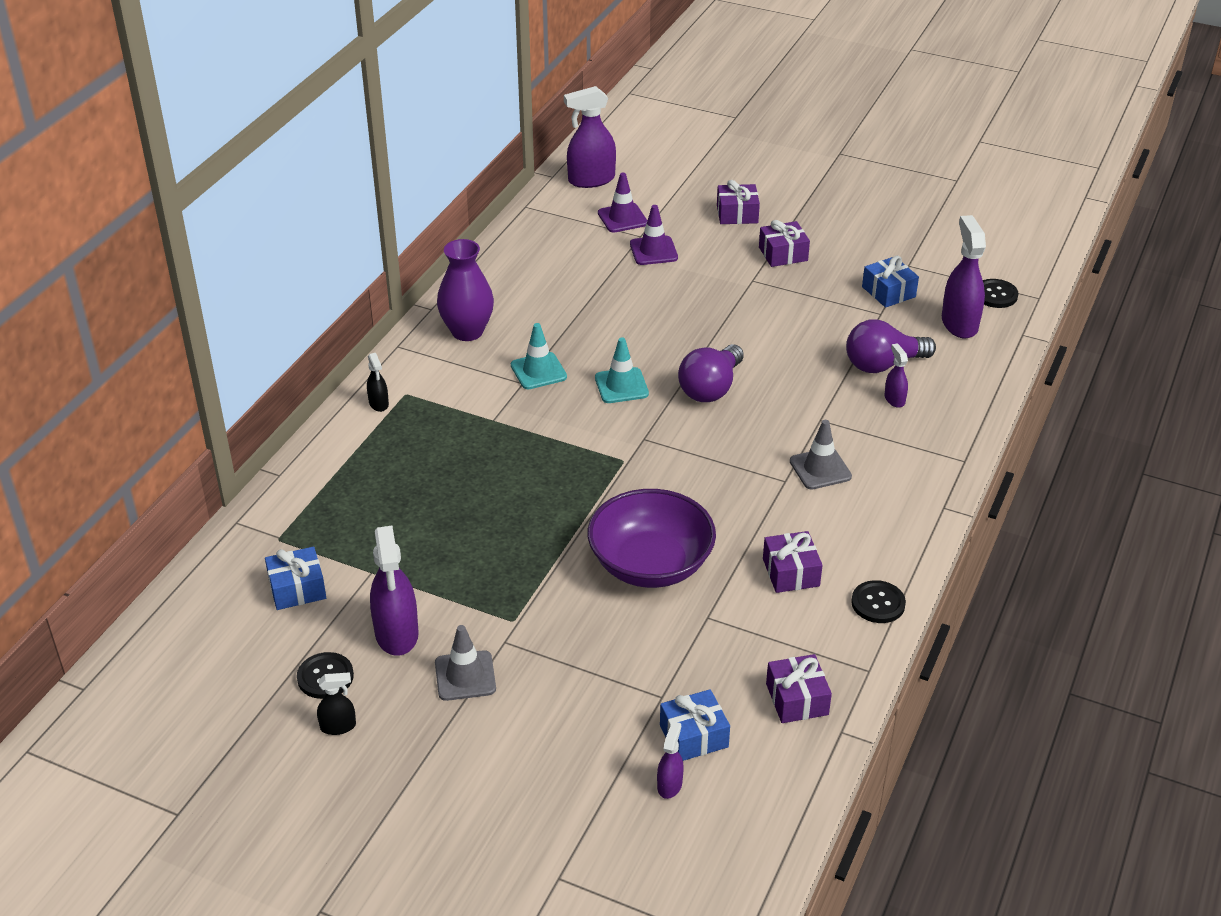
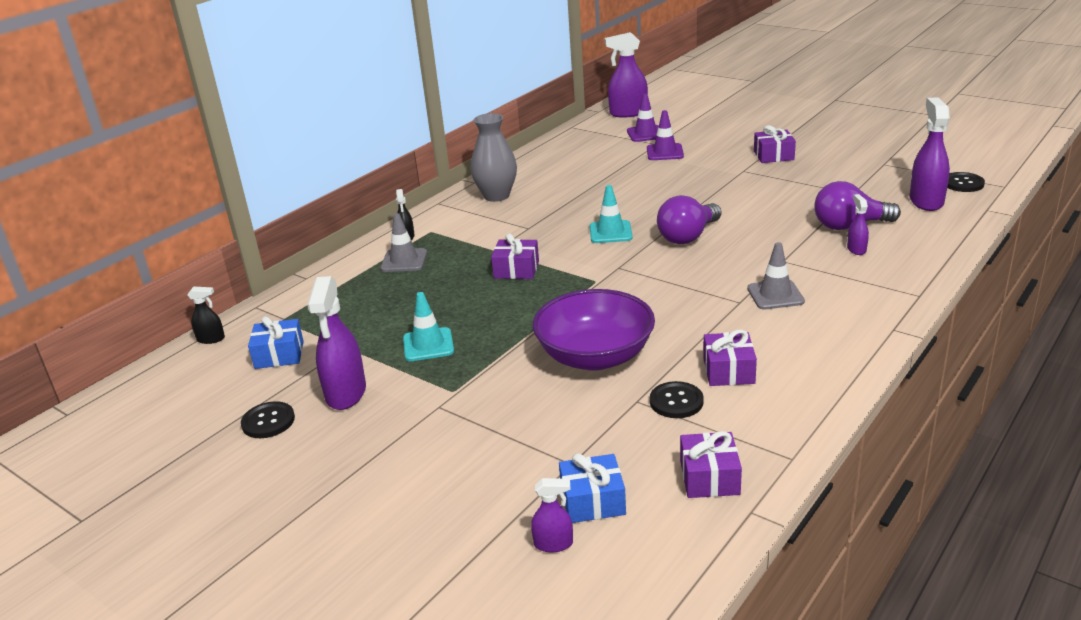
camera: 15 degrees right, 10 degrees down
black spray bottle [317,672,356,735] -> black spray bottle moved to [187,287,225,344]
grey traffic cone [435,625,496,701] -> grey traffic cone moved to [381,213,427,272]
purple vase [437,239,494,341] -> grey vase [470,113,517,202]
turquoise traffic cone [511,323,567,389] -> turquoise traffic cone moved to [403,292,454,361]
purple spray bottle [657,721,684,799] -> purple spray bottle turned 60 degrees clockwise [531,478,573,552]
purple gift [717,180,760,224] -> purple gift moved to [491,233,539,279]
black button [851,580,906,623] -> black button moved to [650,381,704,418]
blue gift [862,256,919,308] -> none

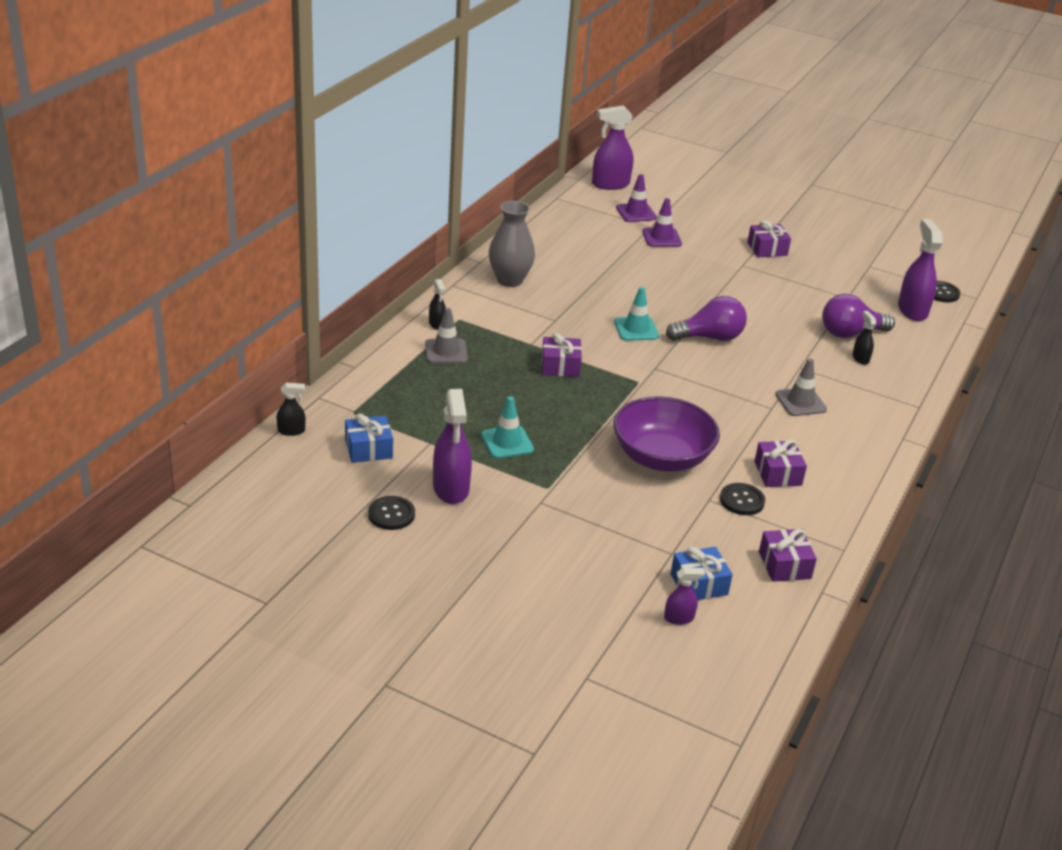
camera: 15 degrees left, 5 degrees up
purple light bulb [657,195,721,244] -> purple light bulb turned 135 degrees counterclockwise [666,296,747,341]
purple spray bottle [847,194,869,255] -> black spray bottle [853,311,876,365]

